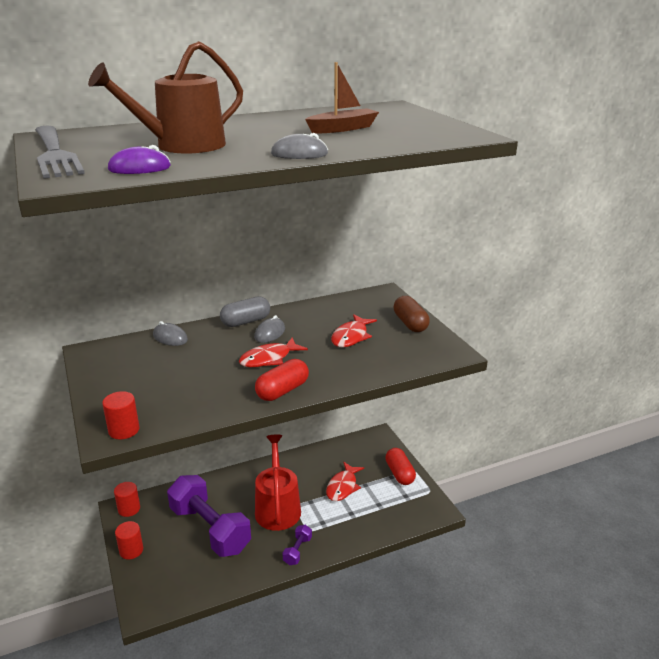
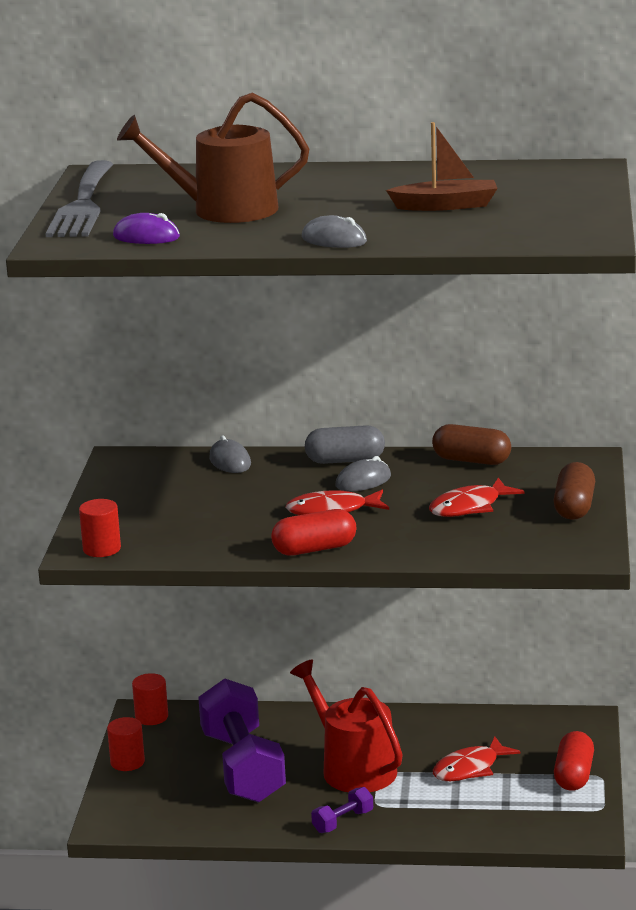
camera: 30 degrees right, 5 degrees down
red watering can [255,434,301,531] -> red watering can turned 60 degrees counterclockwise [290,660,403,792]
none -> brown capsule [432,424,511,465]

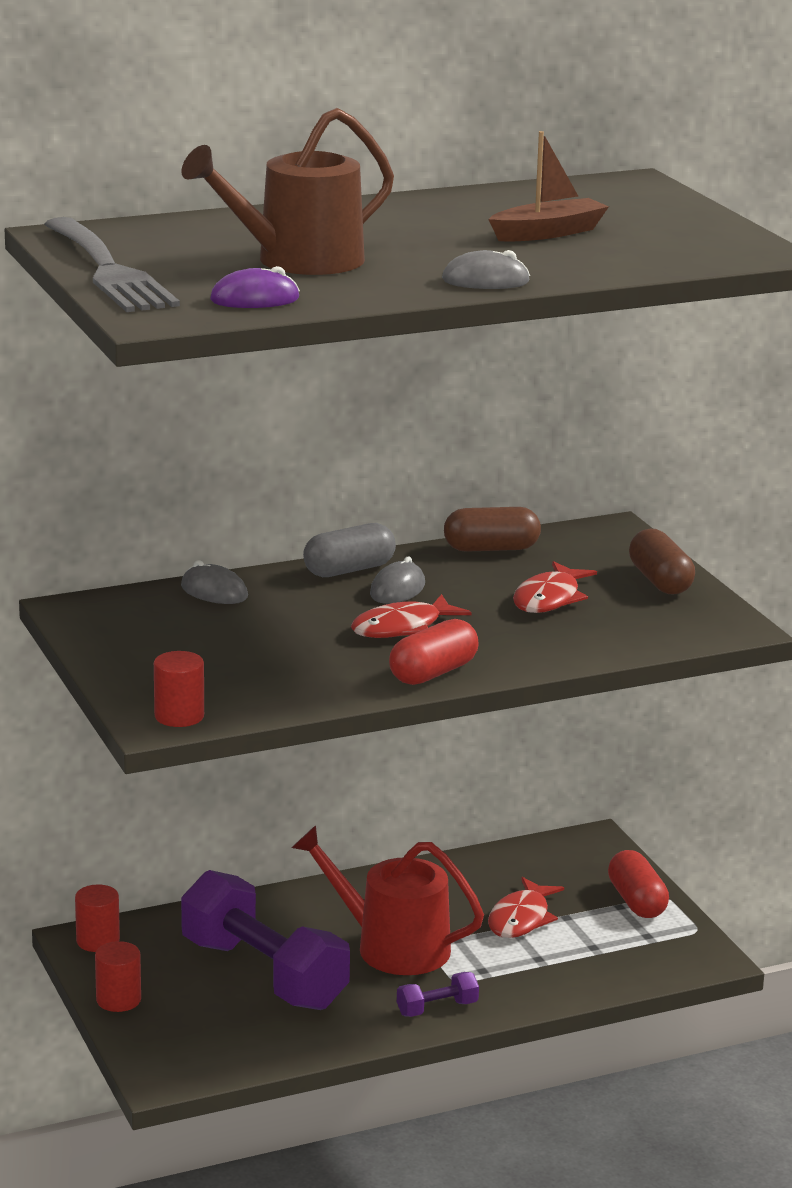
camera: 30 degrees left, 0 degrees up
purple dumbbell [311,787,373,833] -> purple dumbbell turned 45 degrees clockwise [397,972,479,1017]

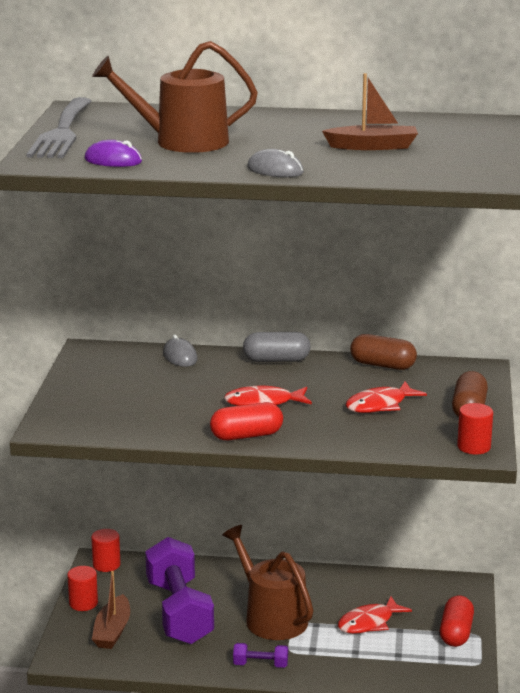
camera: 30 degrees right, 0 degrees up
red cylinder [154,651,204,727] -> red cylinder moved to [457,403,493,455]
red watering can [292,825,484,975] -> brown watering can [223,525,313,640]
grey mouse [370,556,425,604] -> none
none -> brown boat [92,571,130,649]

